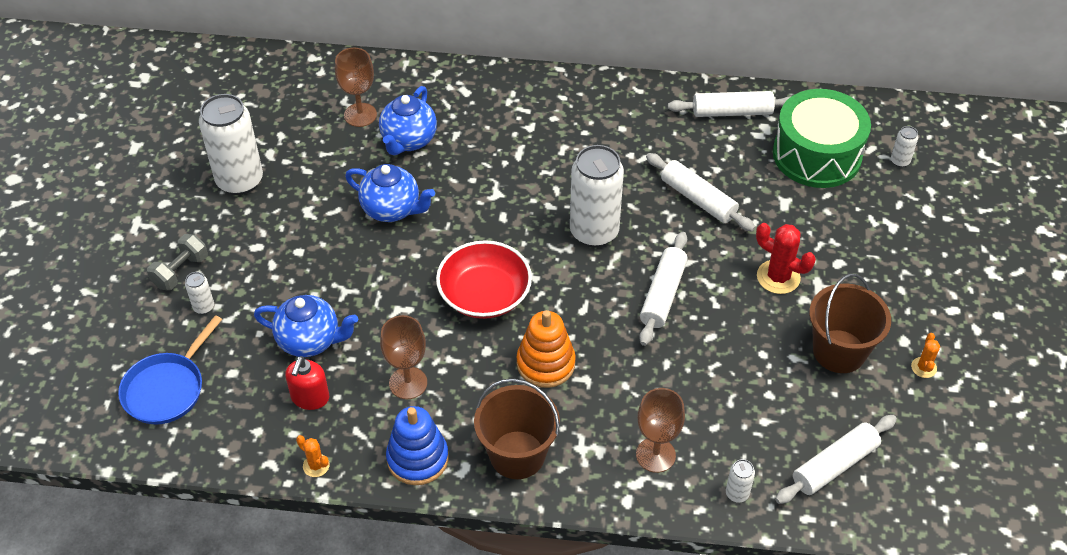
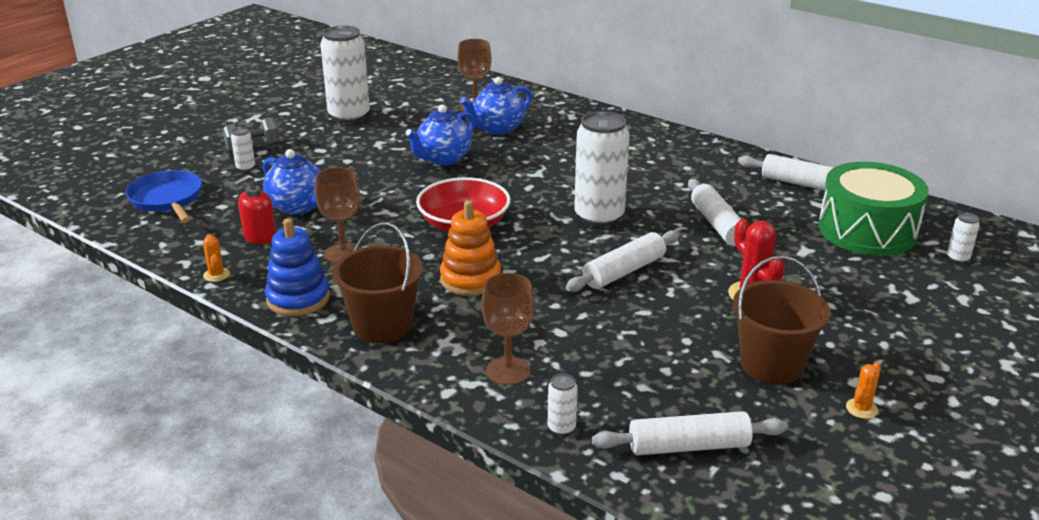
camera: 30 degrees right, 20 degrees down
blue pan [118,315,222,424] -> blue pan turned 90 degrees clockwise [125,170,202,222]
blue teapot [345,164,435,222] -> blue teapot turned 75 degrees clockwise [406,104,475,166]

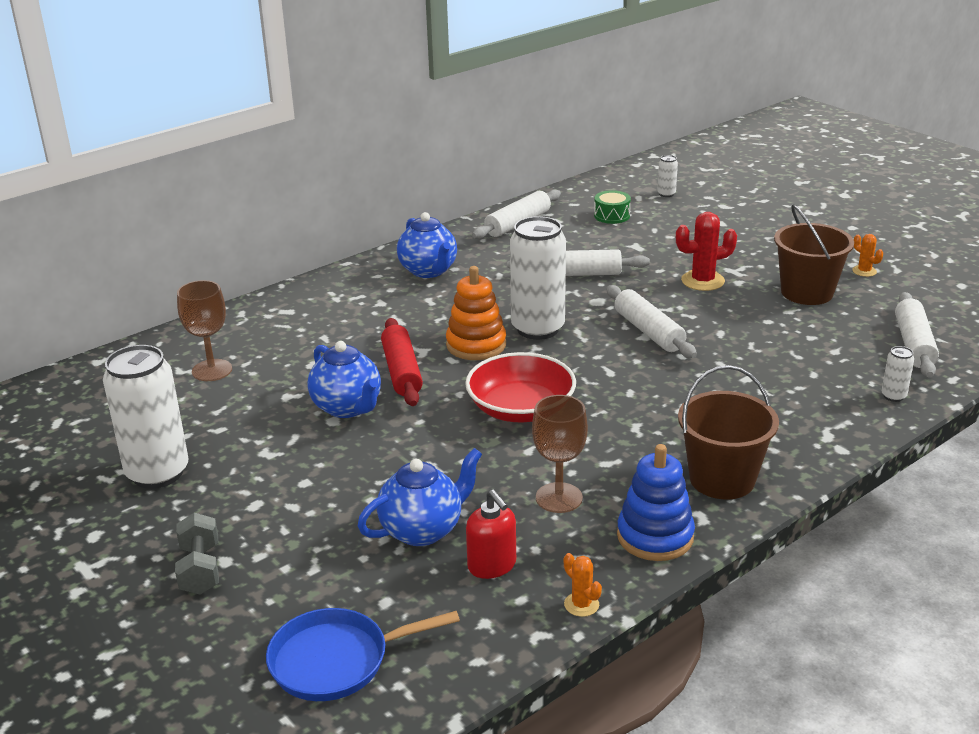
camera: 75 degrees left, 0 degrees up
orange cactus [203,234,230,282] -> orange cactus turned 60 degrees clockwise [564,553,602,617]
white can [231,127,255,172] -> none
orange stacking toy [440,200,501,296] -> orange stacking toy moved to [446,266,506,360]
blue teapot [460,77,532,135] -> blue teapot moved to [397,212,457,278]
brown goblet [481,273,534,385] -> none
green drum [818,162,929,256] -> green drum [594,190,631,224], size x0.42
none -> red rolling pin [381,318,423,406]

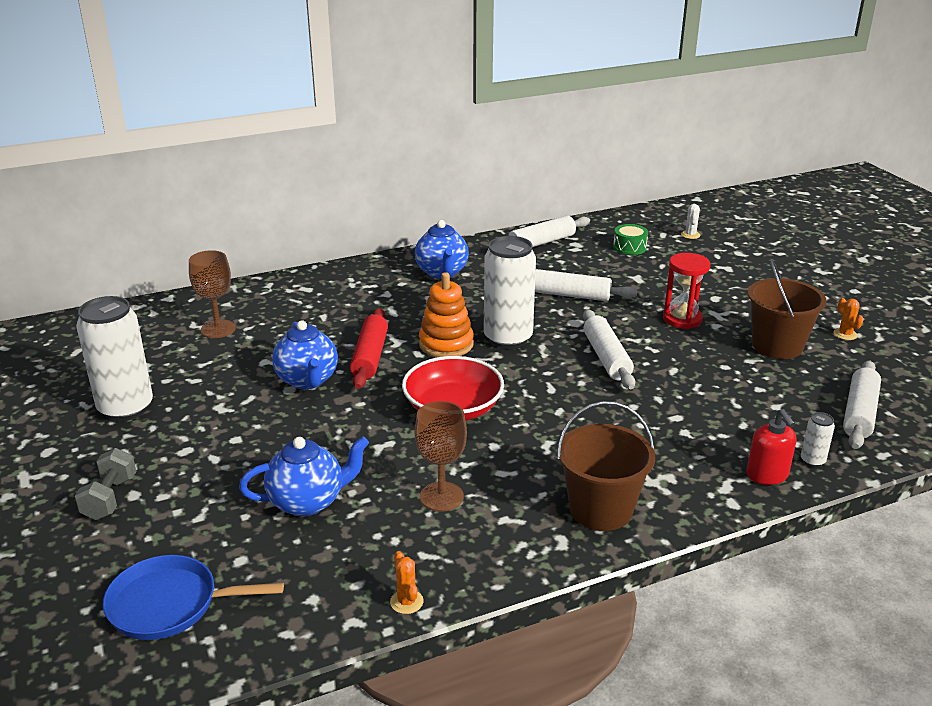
camera: 15 degrees right, 0 degrees up
red soap dispenser [466,490,516,579] -> red soap dispenser moved to [746,409,797,485]
blue stacking toy [617,444,695,561] -> none
white can [657,155,678,197] -> white cactus [681,204,700,239]
red cactus [676,212,737,291] -> red hourglass [663,253,711,329]

